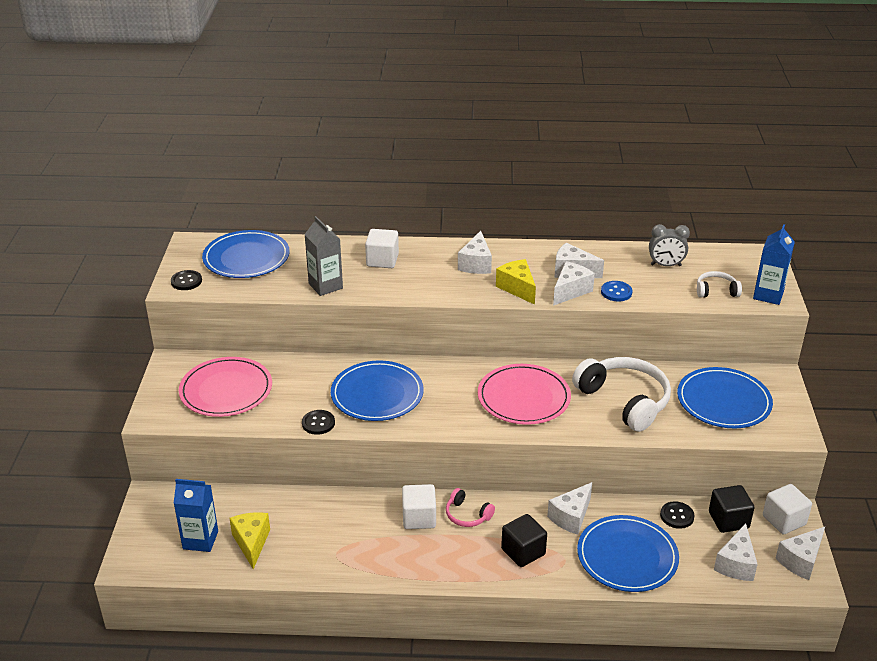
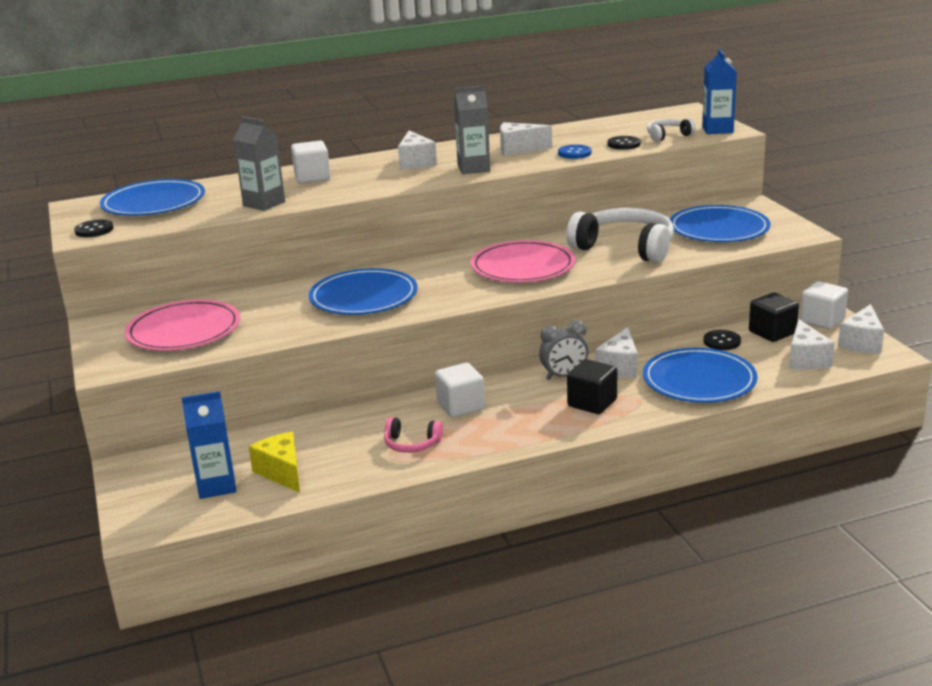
camera: 20 degrees left, 10 degrees down
black button [302,410,335,435] -> black button moved to [607,136,641,150]
pink headphones [446,488,495,527] -> pink headphones moved to [384,417,443,453]
yellow cheese [496,259,536,305] -> grey carton [454,85,490,174]
white cheese [553,261,595,306] -> none
grey clock [649,224,690,266] -> grey clock moved to [539,320,588,380]

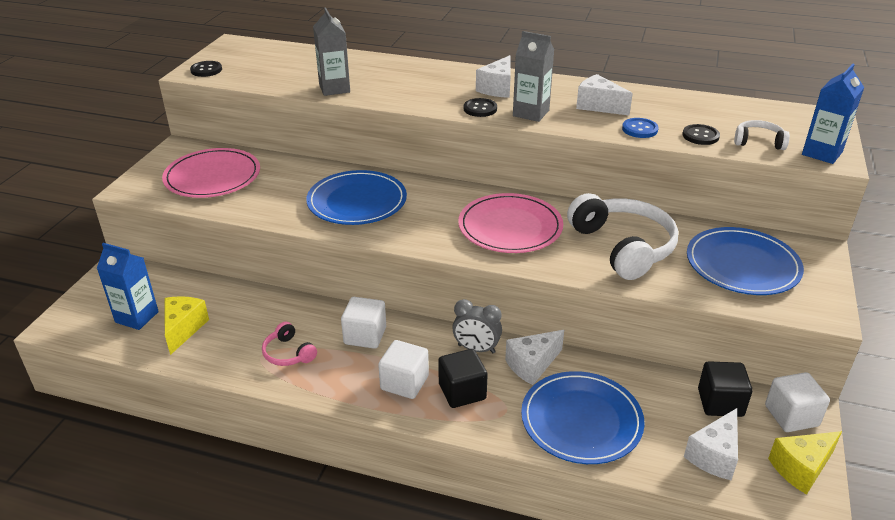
camera: 35 degrees right, 10 degrees up
blue plate [100,179,205,216] -> none
white cube [291,140,331,184] -> white cube moved to [378,340,429,399]
black button [703,330,741,350] -> black button moved to [464,98,497,117]
white cheese [838,304,884,353] -> yellow cheese [768,431,842,495]

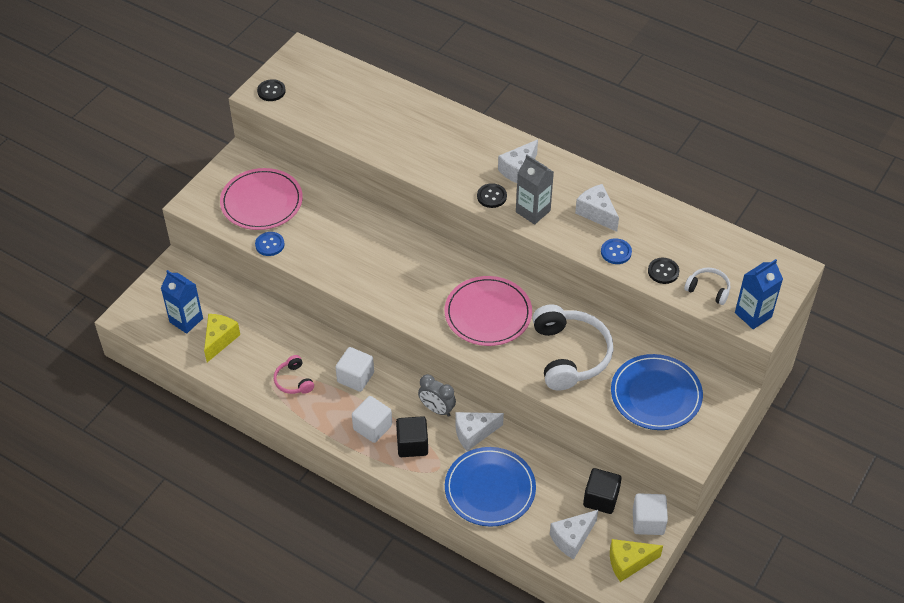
camera: 15 degrees right, 15 degrees up
blue plate [306,170,407,225] -> none
grey carton [313,8,350,96] -> none
none -> blue button [255,232,285,256]

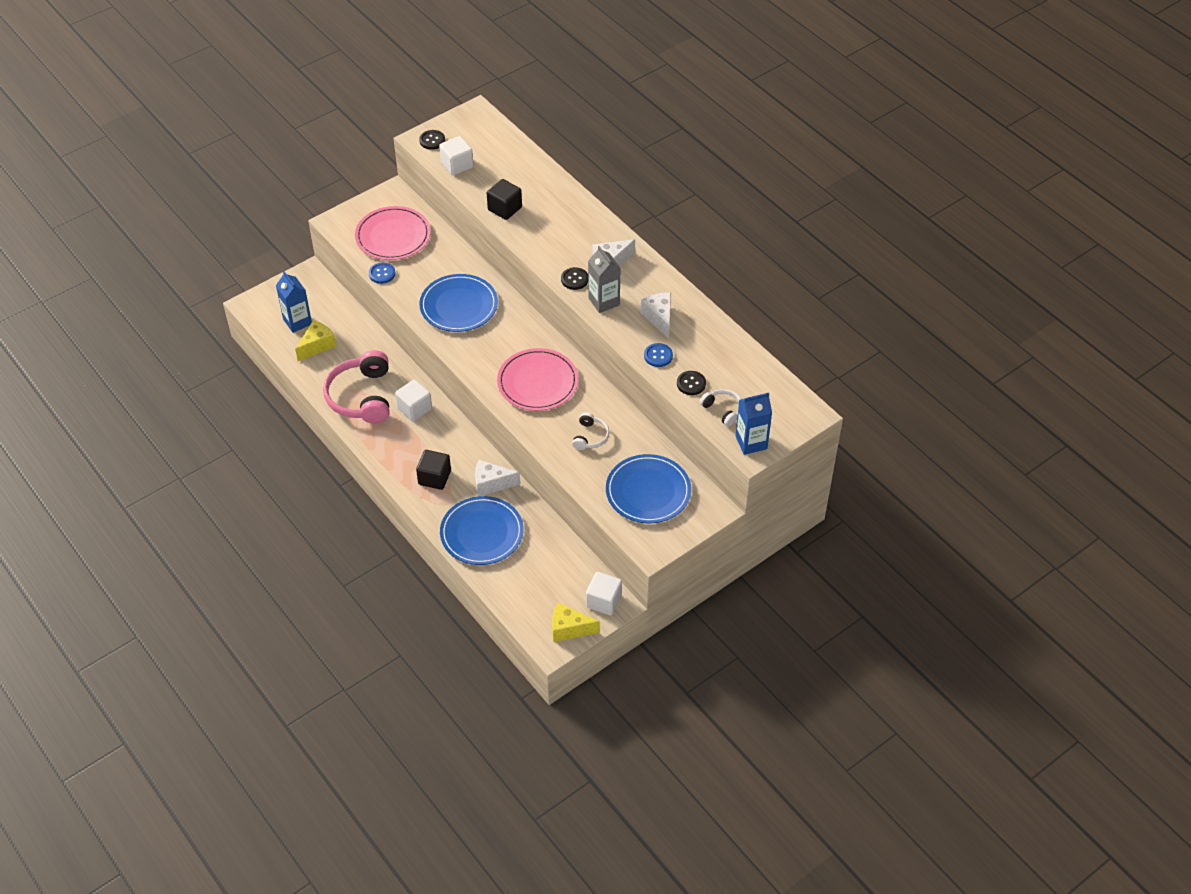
camera: 20 degrees right, 0 degrees up
pink headphones [274,355,314,394] -> pink headphones [323,350,390,424], size x2.06
white cube [352,396,392,443] -> white cube moved to [439,136,474,176]
grey clock [418,374,456,417] -> none
white headphones [533,305,614,390] -> white headphones [572,412,609,450], size x0.49
white cheese [550,510,598,560] -> none
black cube [583,468,621,514] -> black cube moved to [487,179,522,220]
none -> blue plate [419,274,498,332]

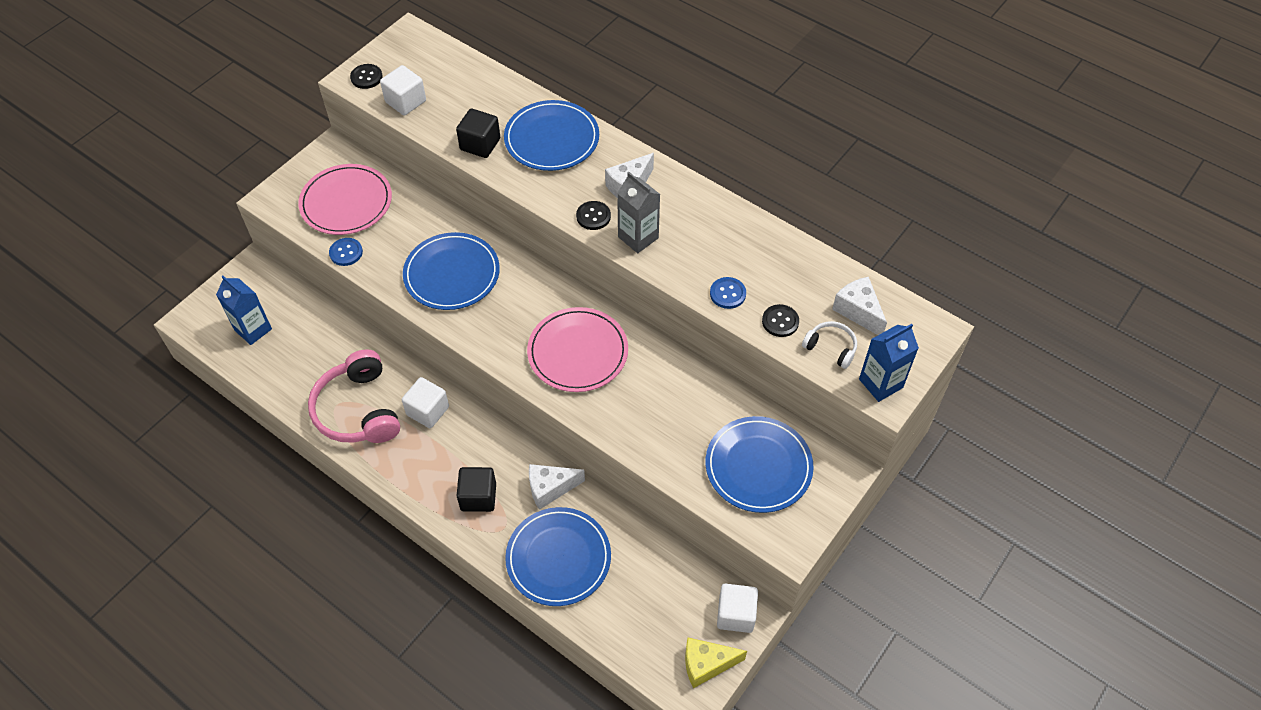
camera: 15 degrees left, 5 degrees up
yellow cheese [295,320,336,361] -> none
white headphones [572,412,609,450] -> none
white cheese [641,293,671,338] -> white cheese moved to [832,277,887,335]
none -> blue plate [504,100,599,171]

